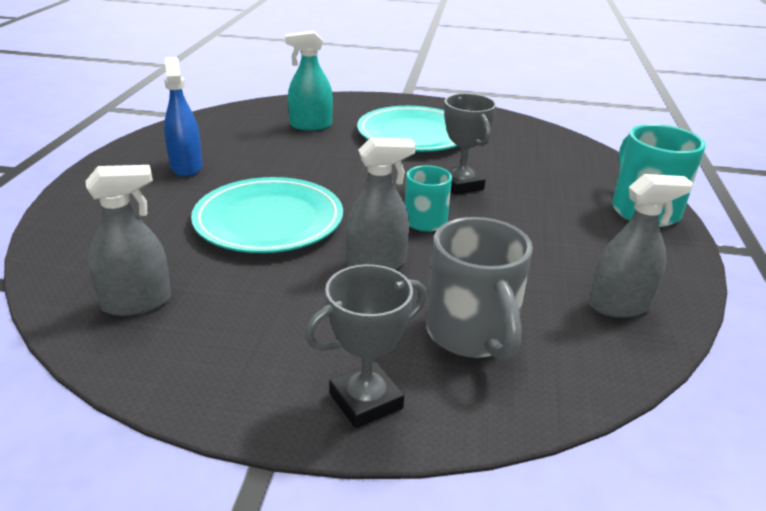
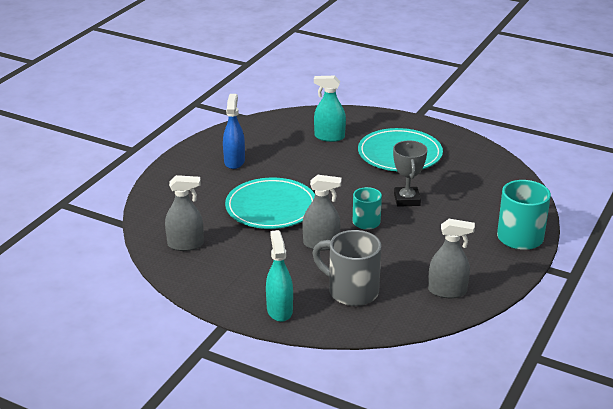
camera: 20 degrees right, 0 degrees up
grey trophy [305,264,427,428] -> turquoise spray bottle [266,230,293,322]
grey mug [426,217,533,361] -> grey mug turned 120 degrees clockwise [313,230,381,306]

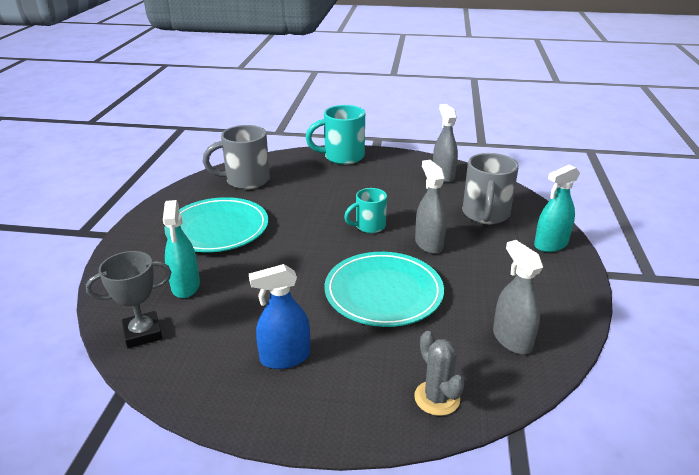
camera: 110 degrees left, 0 degrees up
grey trophy [393,141,427,207] -> grey trophy moved to [86,251,172,348]
none -> grey mug [203,125,270,190]
none -> grey cactus [414,331,464,416]

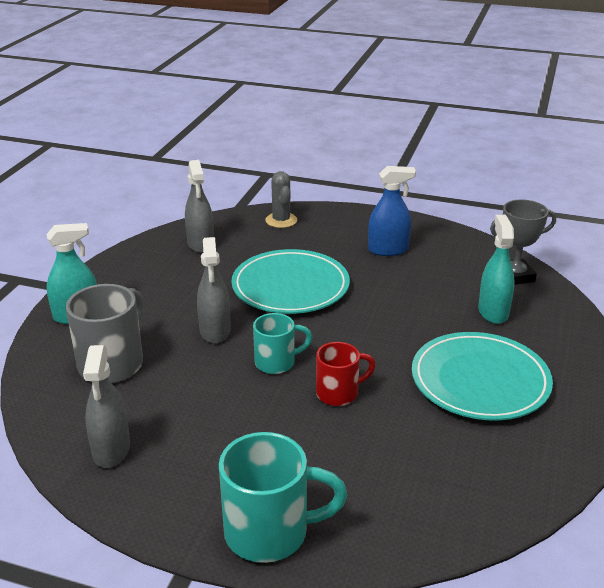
camera: 170 degrees left, 0 degrees up
grey mug [203,125,270,190] -> none
none -> red mug [316,342,376,406]

